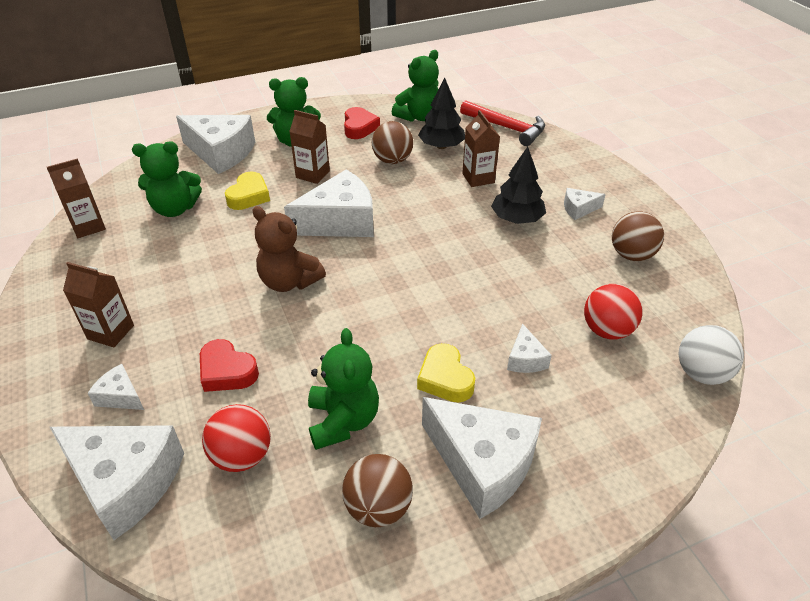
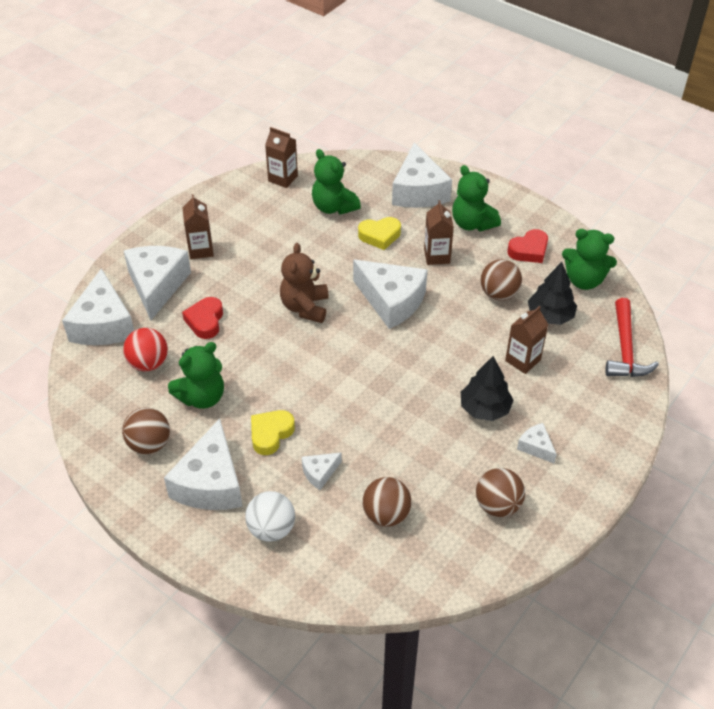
camera: 60 degrees right, 5 degrees up
white cheese [87,364,144,410] -> white cheese [124,246,191,320], size x2.14
red ball [584,284,642,339] -> brown ball [362,477,412,527]
white ball [679,325,744,385] -> white ball moved to [245,491,295,542]

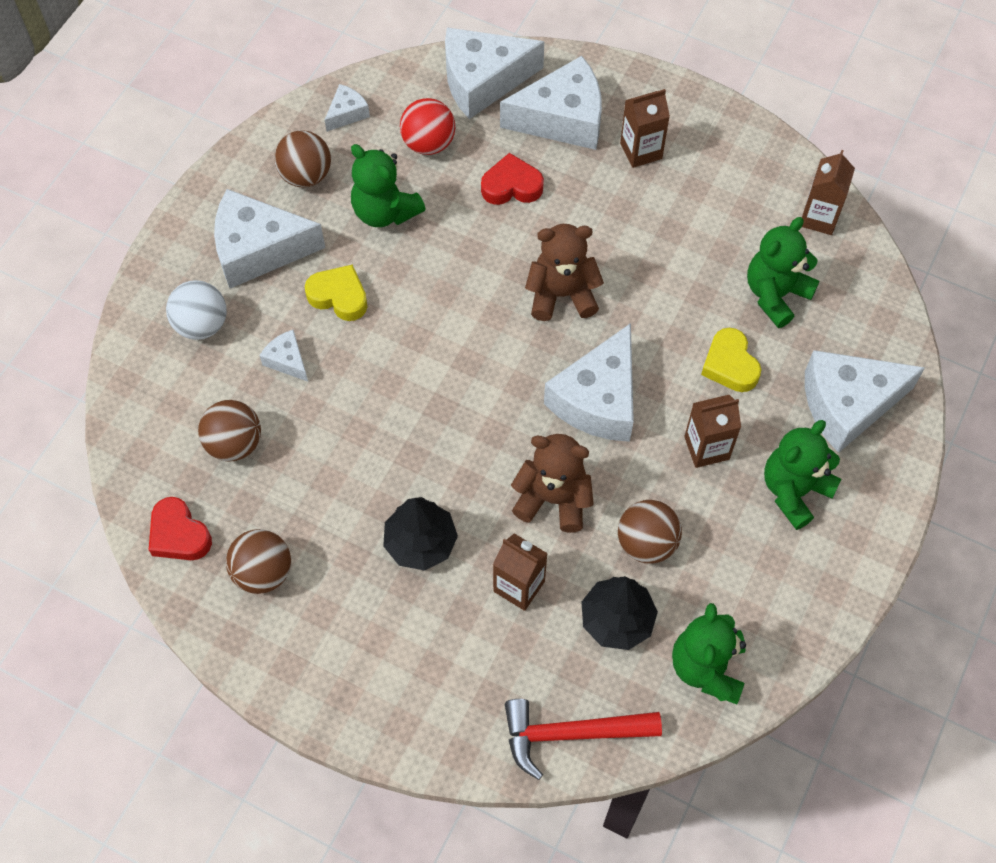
camera: 80 degrees right, 15 degrees up
red heart [507,229,548,263] -> red heart moved to [149,497,212,560]
white cheese [517,423,557,463] -> white cheese moved to [325,84,370,132]
none -> brown teddy bear [511,434,594,533]

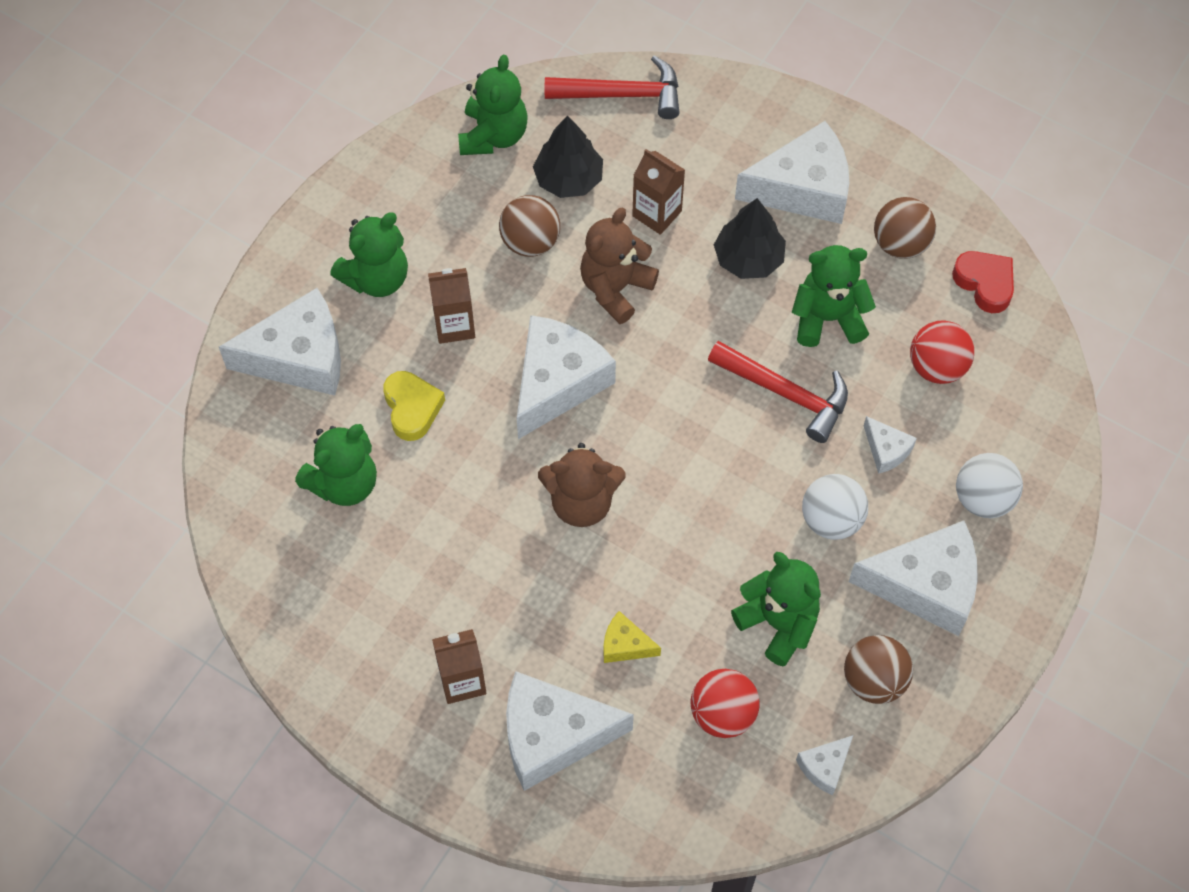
camera: 175 degrees left, 0 degrees up
brown ball [198,400,261,461] -> red ball [910,320,974,384]
yellow heart [305,264,367,321] -> white ball [802,474,868,540]
white cheese [445,27,544,119] -> white cheese moved to [735,121,849,224]
red heart [481,153,544,205] -> yellow cheese [603,611,661,663]
brown teddy bear [511,434,594,533] -> brown teddy bear turned 105 degrees clockwise [580,208,659,324]
brown carton [802,150,855,235] -> none
none -> red hammer [708,341,848,443]
none -> green teddy bear [792,245,876,347]

